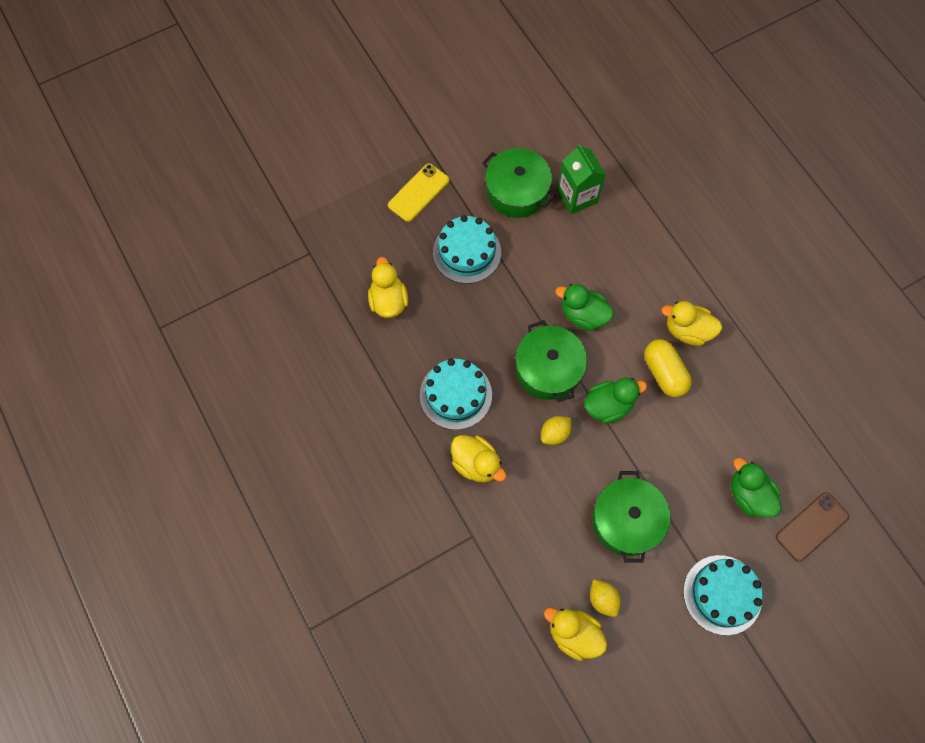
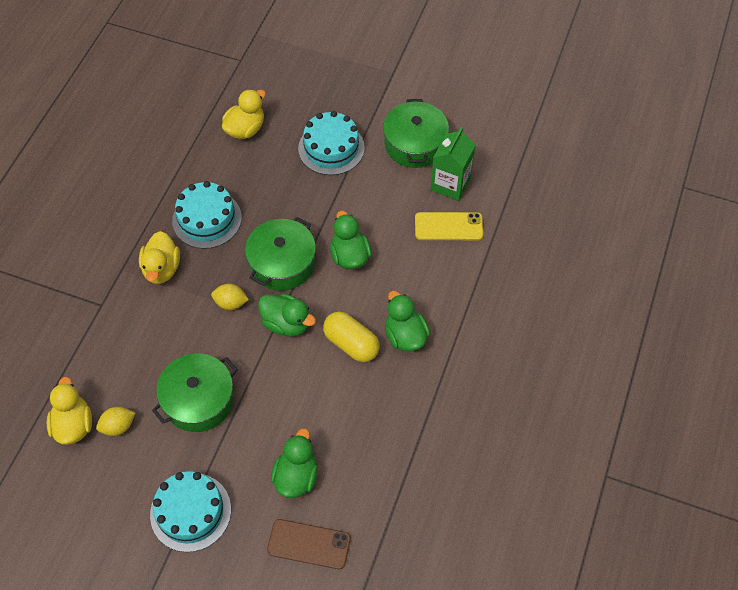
camera: 50 degrees right, 10 degrees down
yellow phone [388,164,449,222] -> yellow phone moved to [415,212,483,240]
yellow lemon [590,580,620,617] -> yellow lemon turned 45 degrees clockwise [96,407,135,436]
yellow capsule [644,339,692,397] -> yellow capsule turned 75 degrees counterclockwise [323,312,380,362]
yellow duck [661,301,722,346] -> green duck [385,291,430,351]

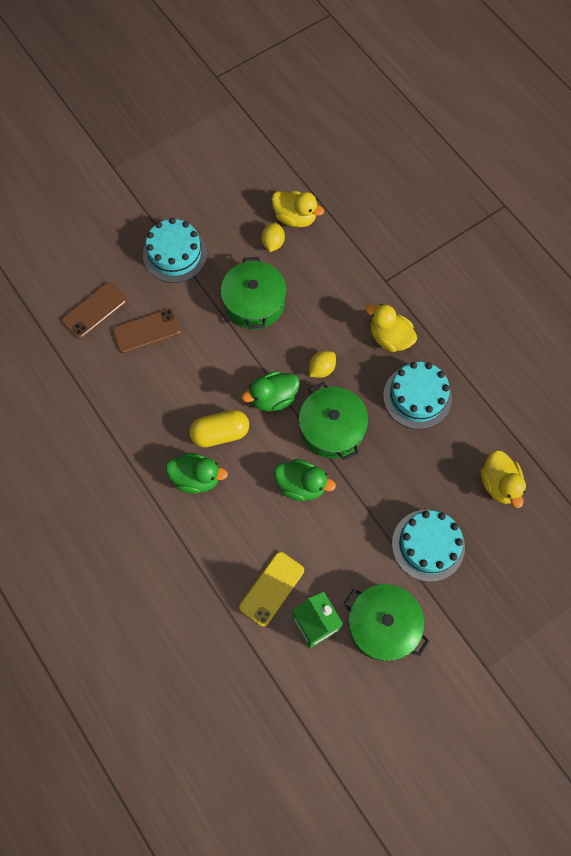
camera: 125 degrees right, 10 degrees up
green duck [271,428,318,498] -> brown phone [112,308,181,353]

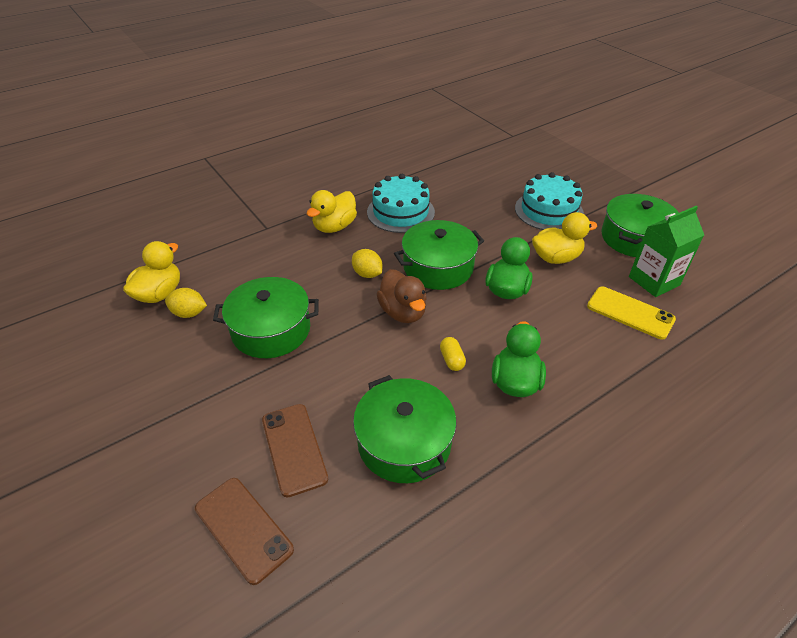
camera: 90 degrees left, 25 degrees down
turquoise cake [143,218,207,283] -> none
yellow capsule [189,410,249,448] -> yellow capsule [440,337,466,371], size x0.51
green duck [242,371,300,411] -> brown duck [376,269,427,323]
yellow duck [481,450,526,508] -> yellow duck moved to [532,212,598,264]
none -> green pot [353,375,457,483]

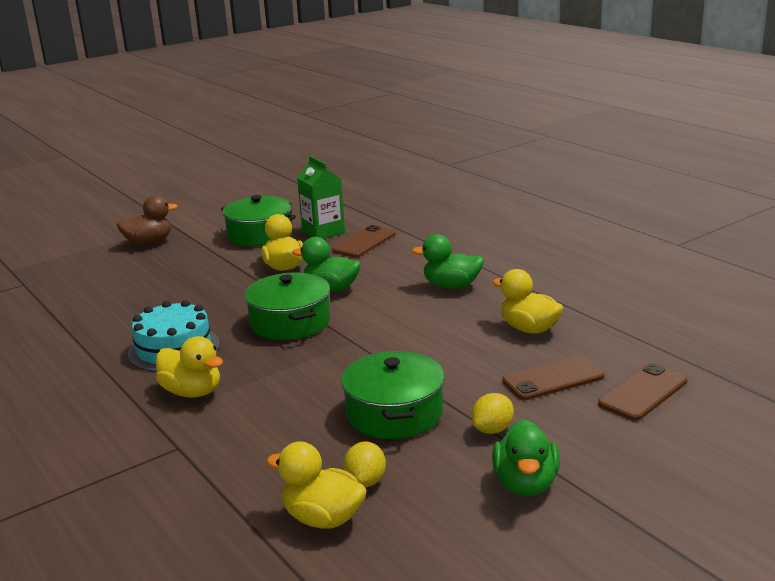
camera: 90 degrees left, 20 degrees down
yellow lemon [352,249,382,278] -> yellow lemon moved to [471,393,514,434]
green pot [353,375,457,483] -> yellow duck [493,269,563,334]
brown duck [376,269,427,323] -> brown duck moved to [117,195,178,245]
yellow capsule [440,337,466,371] -> none
turquoise cake [515,172,584,230] -> none
yellow phone [587,287,676,339] -> brown phone [332,225,396,257]
none -> green duck [492,419,560,496]

